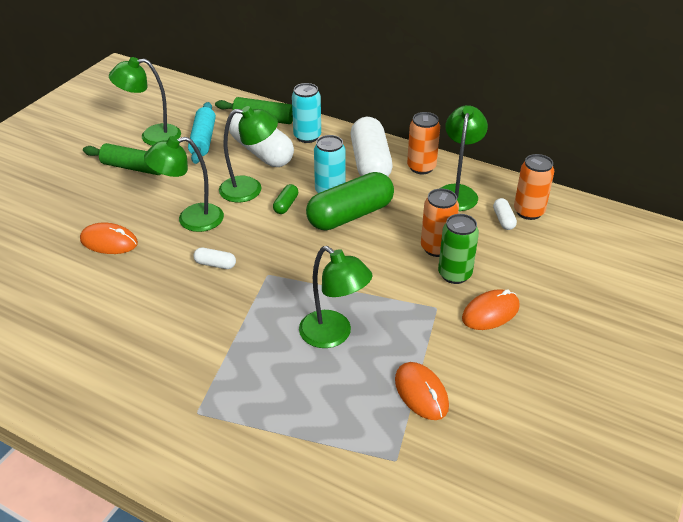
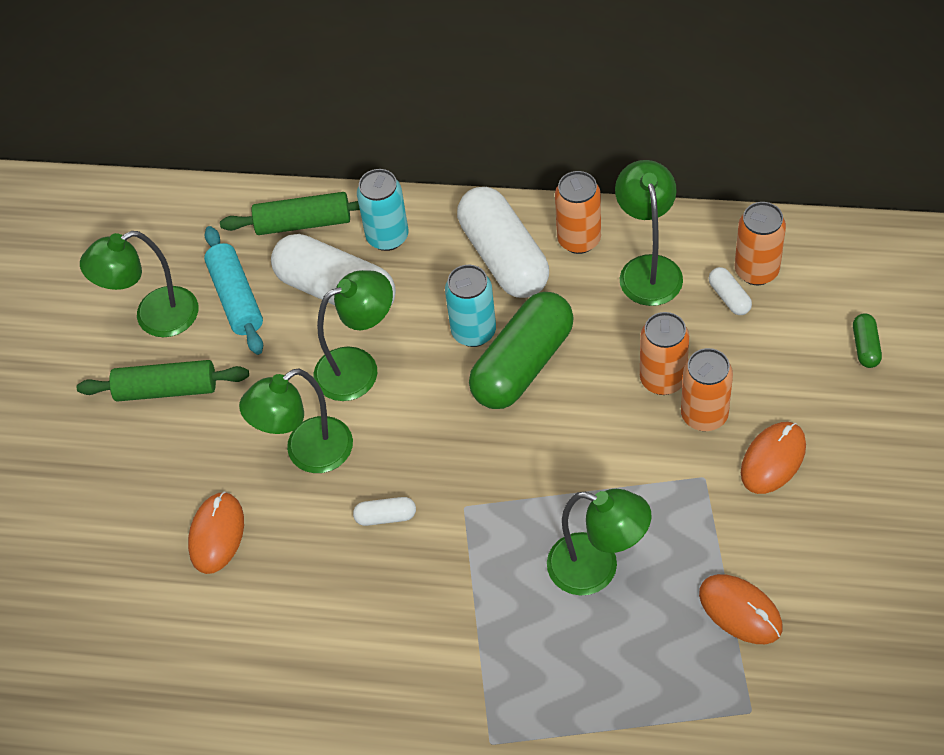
camera: 15 degrees left, 15 degrees up
orange mouse [80,223,138,254] -> orange mouse turned 75 degrees counterclockwise [188,492,244,574]
green capsule [273,184,298,214] -> green capsule moved to [853,313,882,368]
green can [438,214,479,284] -> orange can [681,348,733,431]

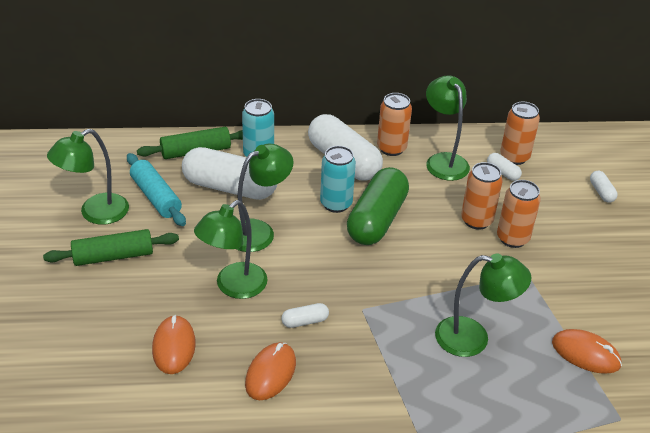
camera: 20 degrees left, 15 degrees down
orange mouse [741,422,806,494] -> orange mouse moved to [245,342,296,400]
green capsule [853,313,882,368] -> white capsule [590,171,617,203]

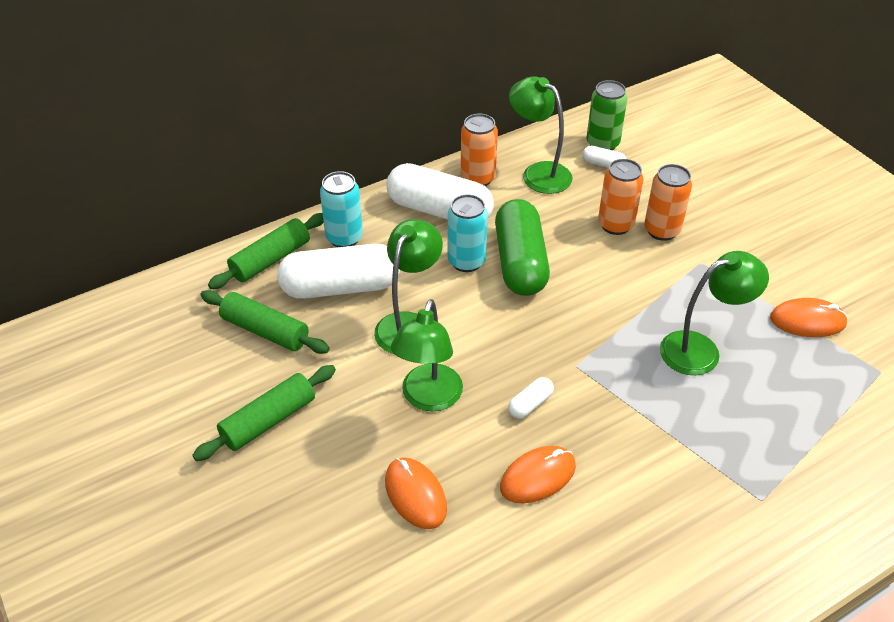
camera: 25 degrees left, 5 degrees up
green lamp [47,129,129,225] -> none
turquoise rolling pin [127,153,186,226] -> green rolling pin [201,290,330,354]
orange mouse [245,342,296,400] -> orange mouse turned 60 degrees clockwise [500,446,576,503]
orange can [500,102,540,165] -> green can [587,80,627,150]
white capsule [590,171,617,203] -> none

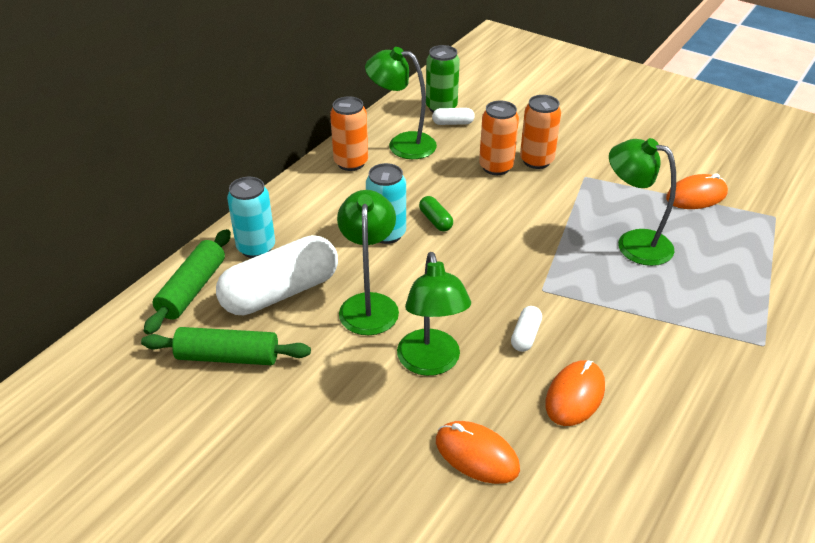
camera: 25 degrees left, 5 degrees down
green rolling pin [192,365,336,461] -> none
white capsule [387,163,494,220] -> none
green capsule [495,199,550,296] -> green capsule [419,196,453,231], size x0.42
green lamp [660,251,769,375] -> green lamp turned 105 degrees counterclockwise [609,138,676,266]

